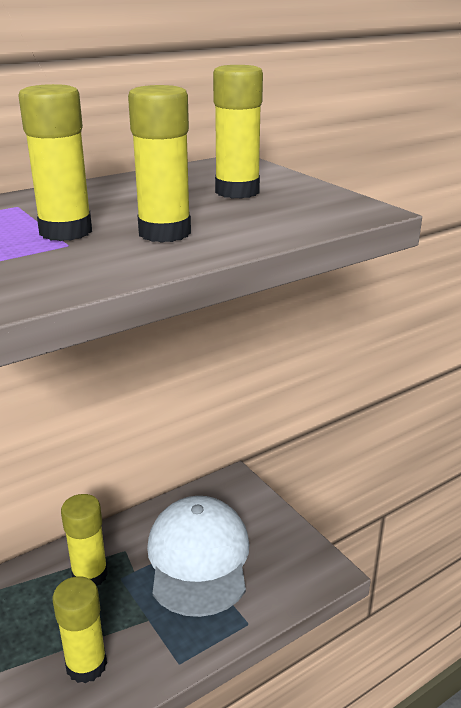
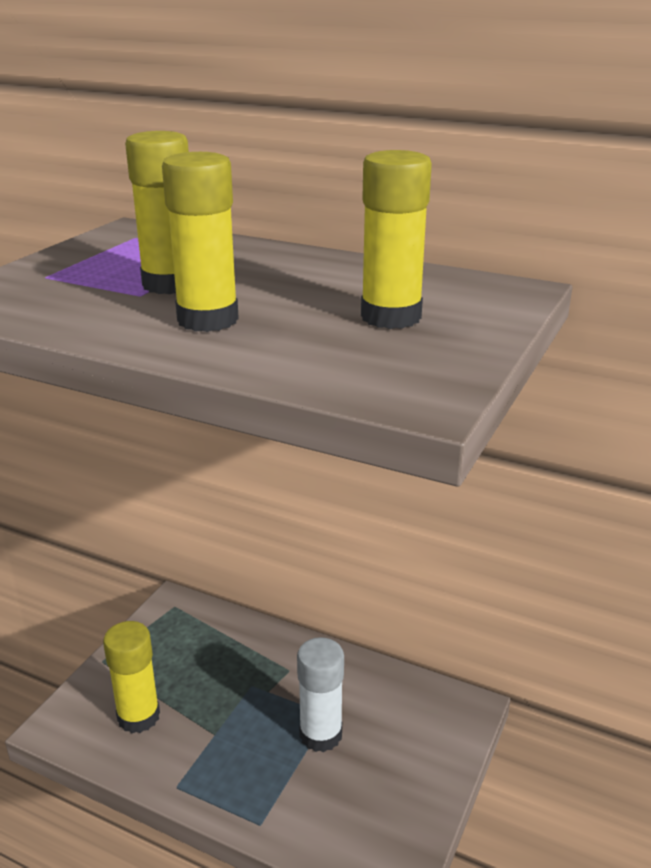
camera: 60 degrees right, 0 degrees up
yellow glue stick [61,494,108,586] -> none
white cap [147,496,249,617] -> white glue stick [297,637,344,752]

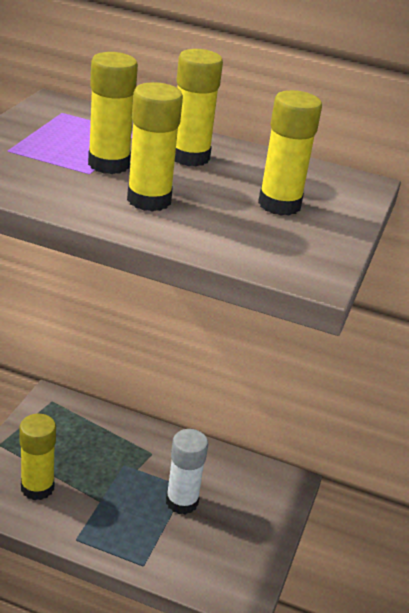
camera: 10 degrees left, 5 degrees up
none -> yellow glue stick [175,49,223,167]

